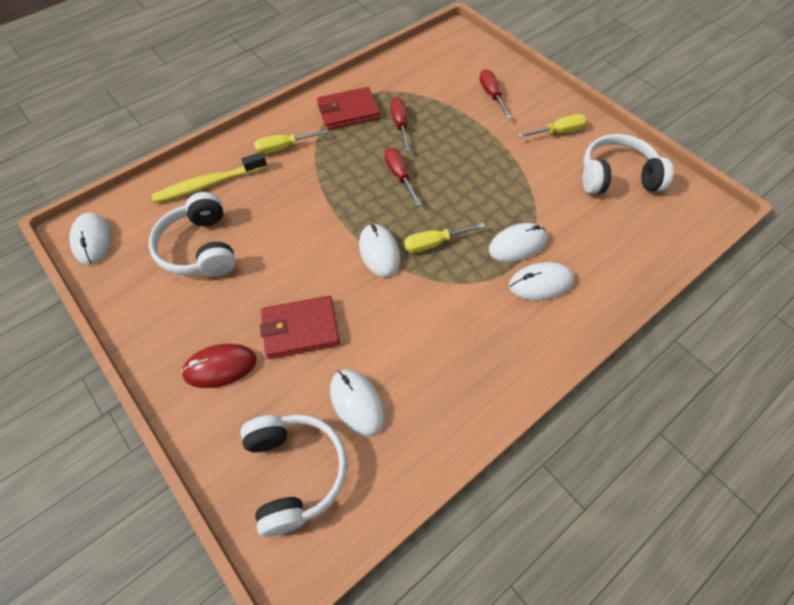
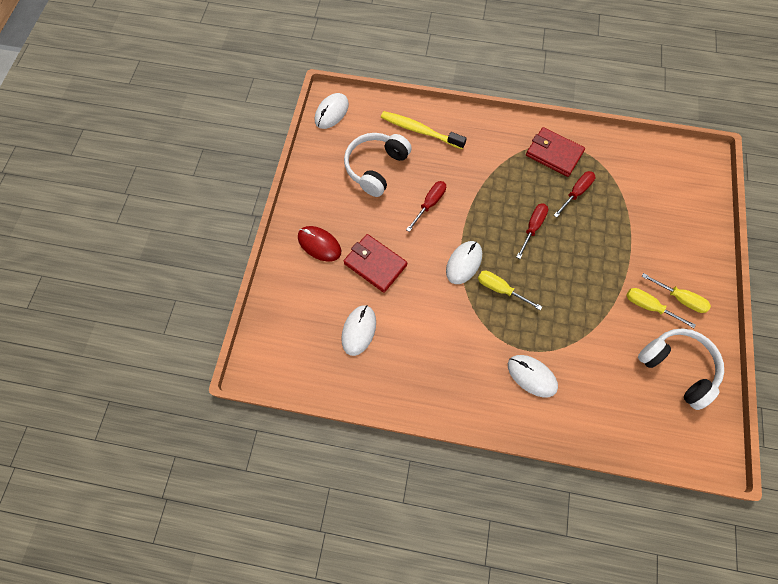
camera: 50 degrees right, 10 degrees up
white headphones [240,414,347,537] -> none
yellow screwdriver [254,129,329,154] -> yellow screwdriver moved to [626,288,696,328]
red screwdriver [480,69,512,119] -> red screwdriver moved to [406,181,446,232]
white mouse [489,223,547,262] -> none

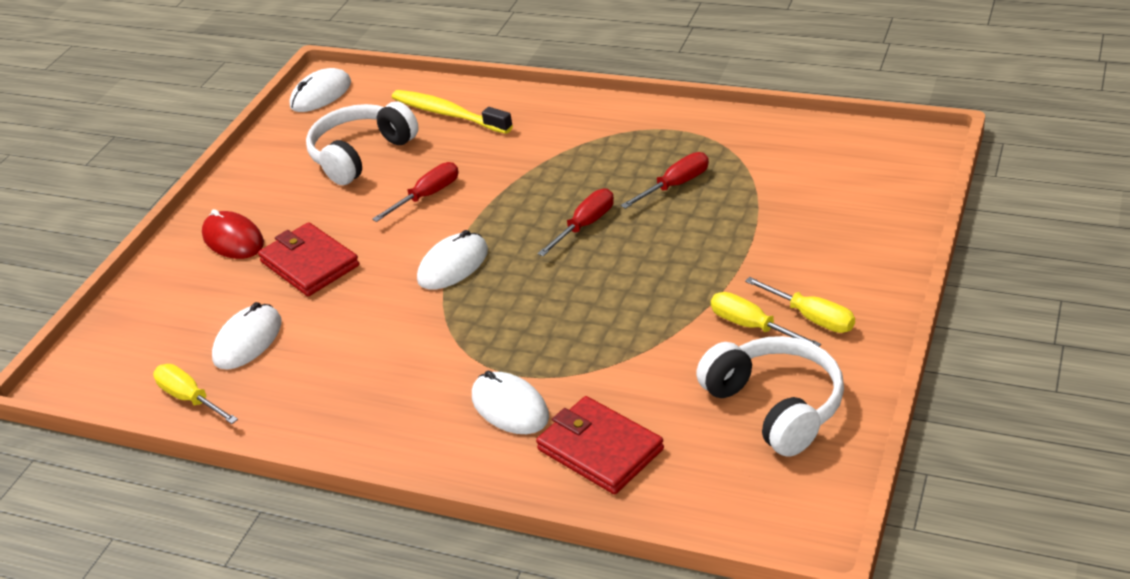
camera: 15 degrees right, 30 degrees down
yellow screwdriver [478,271,542,310] -> yellow screwdriver moved to [153,364,238,424]
red wallet [526,127,585,177] -> red wallet moved to [536,396,664,494]

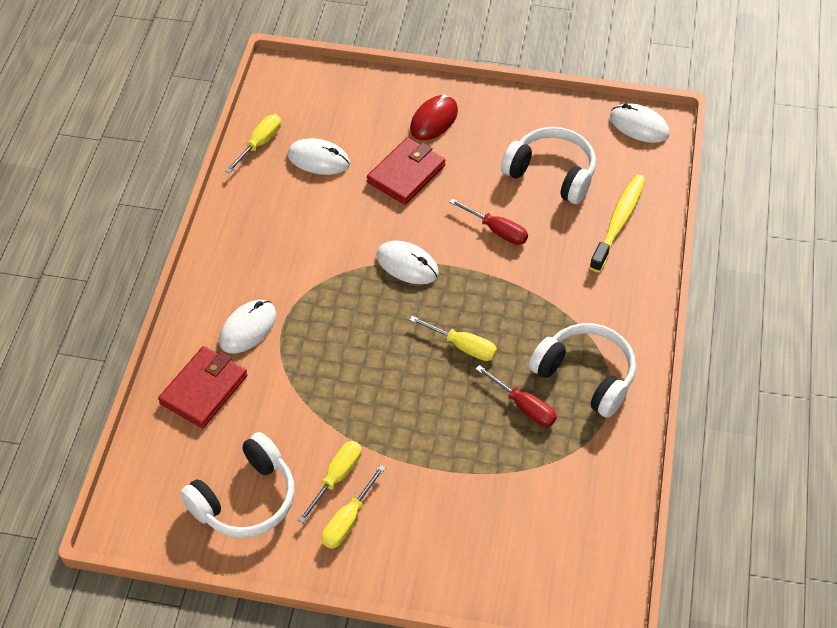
camera: 75 degrees right, 15 degrees up
red screwdriver [538,189,614,256] -> yellow screwdriver [409,316,497,361]
none -> white headphones [529,323,636,418]

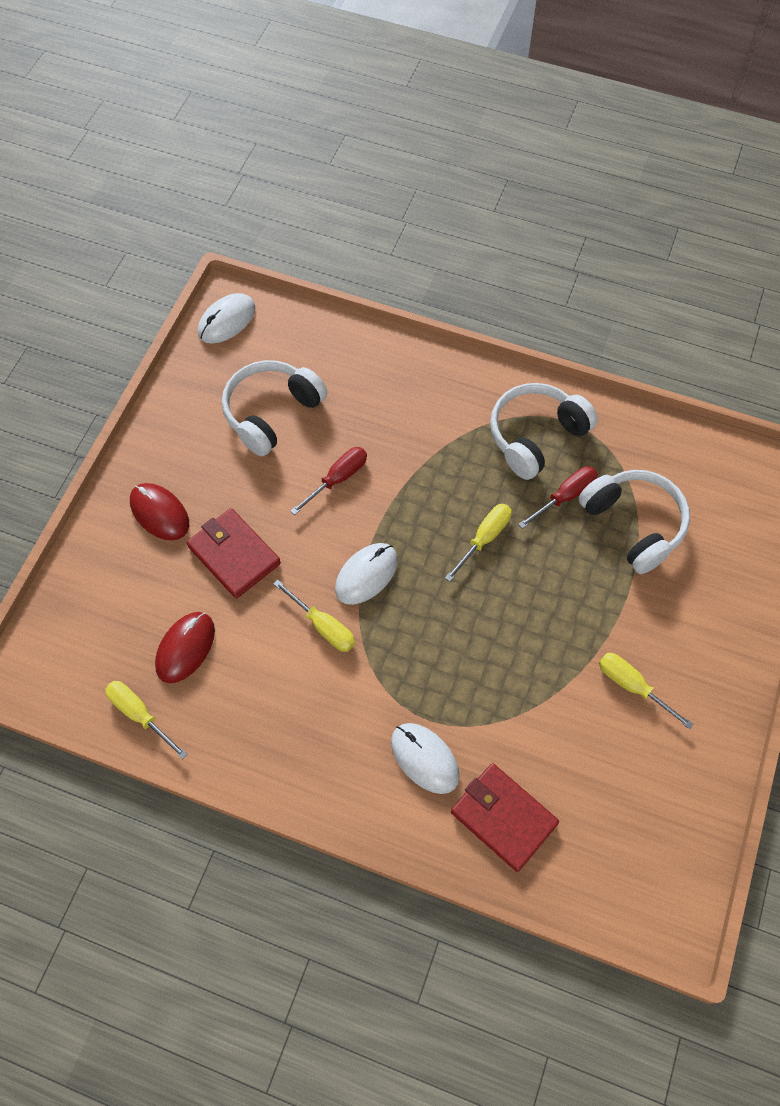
camera: 80 degrees left, 10 degrees up
white headphones [180,432,295,538] -> white headphones moved to [578,470,690,574]
white mouse [287,138,350,175] -> red mouse [155,612,215,683]
yellow screwdriver [322,465,386,549] -> yellow screwdriver moved to [273,580,355,652]
yellow toothbrush [589,174,646,272] -> none

